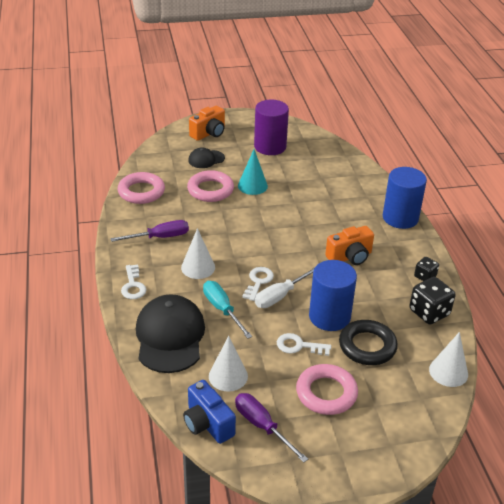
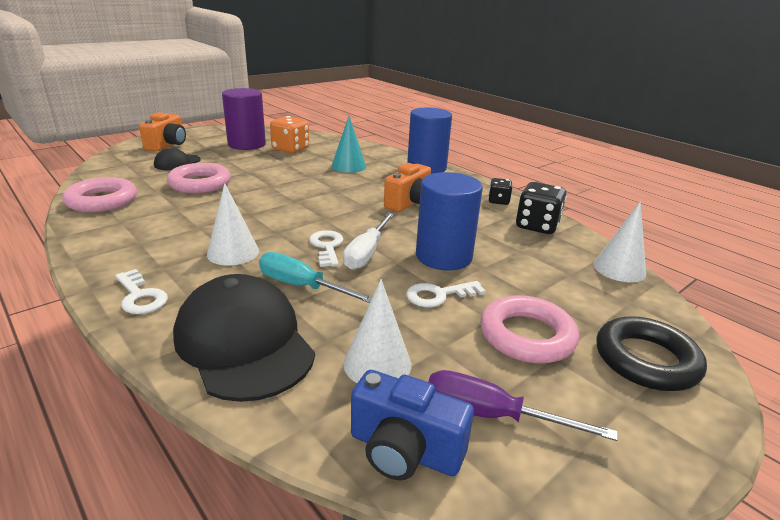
camera: 30 degrees left, 10 degrees down
purple screwdriver [110,220,189,242] -> none
turquoise cone [238,149,268,195] -> turquoise cone moved to [331,116,366,173]
black ring [339,320,398,365] -> black ring moved to [596,316,707,391]
none -> orange dice [270,116,309,154]

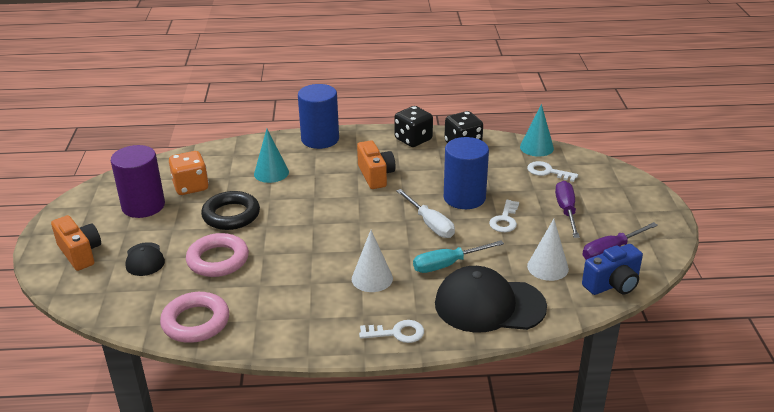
camera: 50 degrees left, 5 degrees up
white key [309,230,343,267] -> white key moved to [527,161,578,182]
pink ring [480,295,579,363] -> purple screwdriver [555,181,580,238]
black dice [488,178,512,205] -> black dice [394,106,433,147], size x1.71
white cone [593,201,646,282] -> turquoise cone [520,104,554,157]
black ring [596,316,707,391] -> black ring moved to [201,191,260,230]

